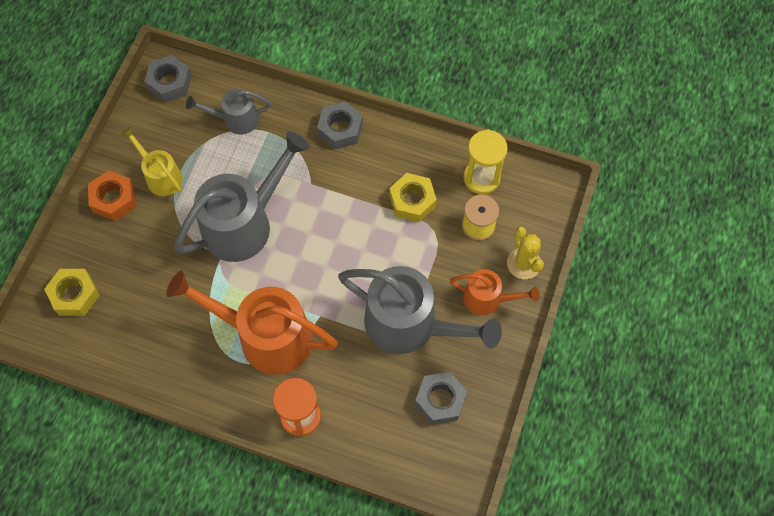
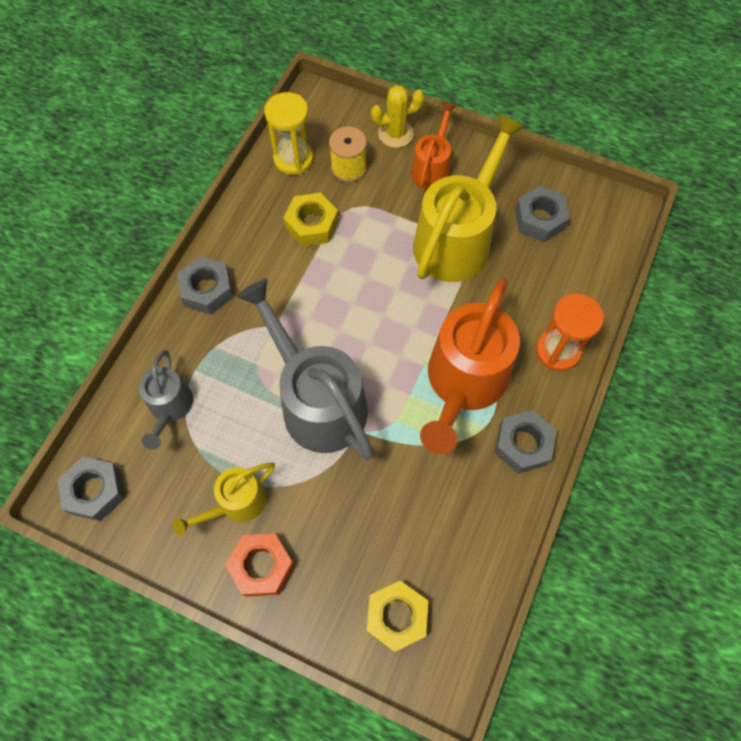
camera: 85 degrees left, 0 degrees up
grey watering can [338,266,502,354] -> yellow watering can [413,113,526,282]
none -> grey nut [494,410,557,473]

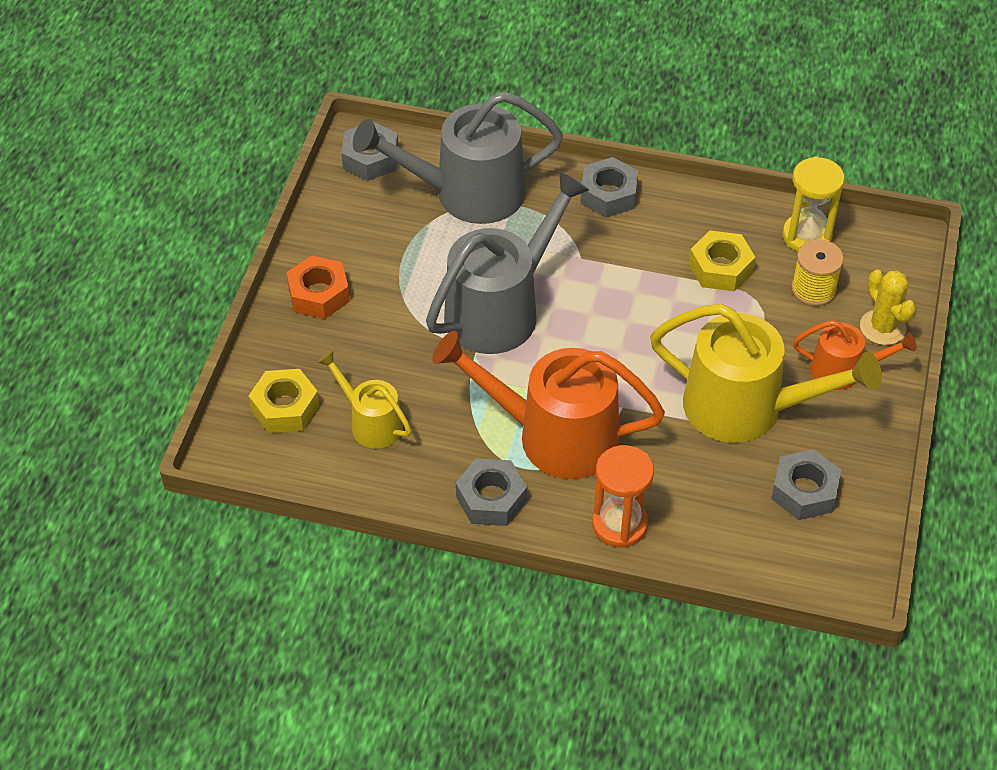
camera: 80 degrees right, 15 degrees down
grey watering can [139,350,193,450] -> grey watering can [353,92,563,224], size x1.88
yellow watering can [173,463,275,536] -> yellow watering can moved to [317,350,412,449]

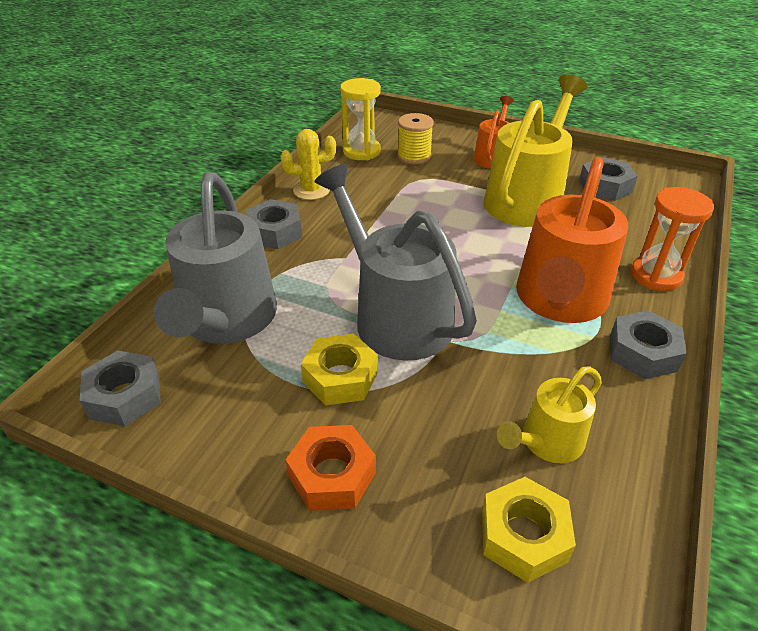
camera: 80 degrees left, 10 degrees down
yellow nut [689,230,755,291] -> yellow nut moved to [301,334,378,405]
yellow cactus [860,270,916,345] -> yellow cactus moved to [280,129,336,200]

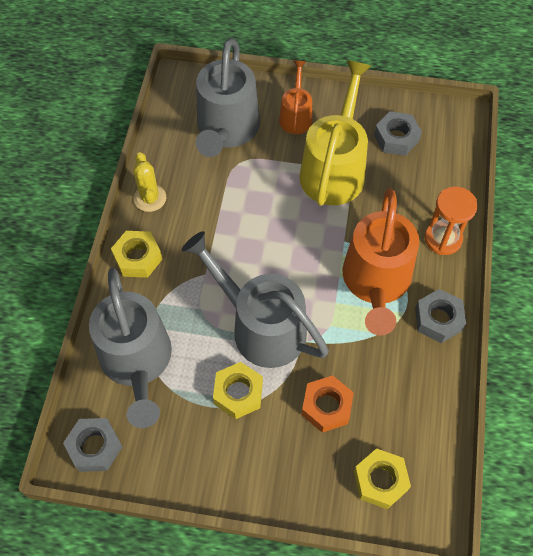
camera: 15 degrees left, 20 degrees up
grey nut [246,199,302,249] -> yellow nut [111,231,162,278]
yellow cactus [280,129,336,200] -> yellow cactus turned 75 degrees counterclockwise [133,152,166,212]
orange nut [286,425,376,511] -> orange nut moved to [302,375,354,433]
yellow hourglass [340,78,381,160] -> none
yellow spool [397,113,434,165] -> grey watering can [196,38,260,157]
yellow watering can [497,366,602,463] -> none

